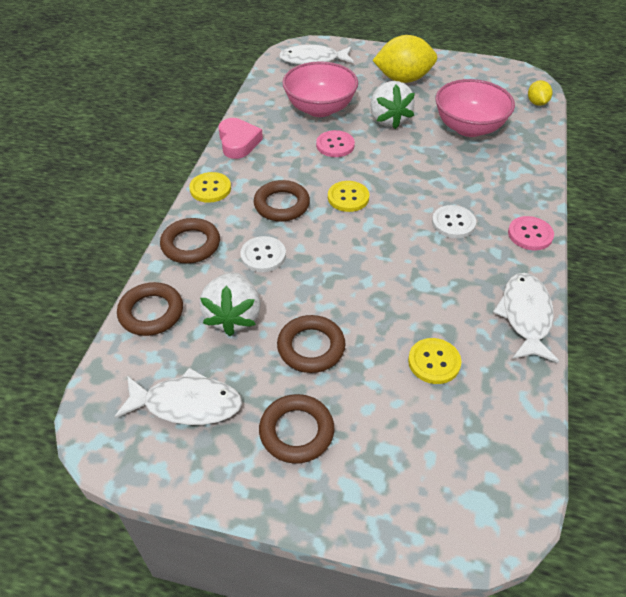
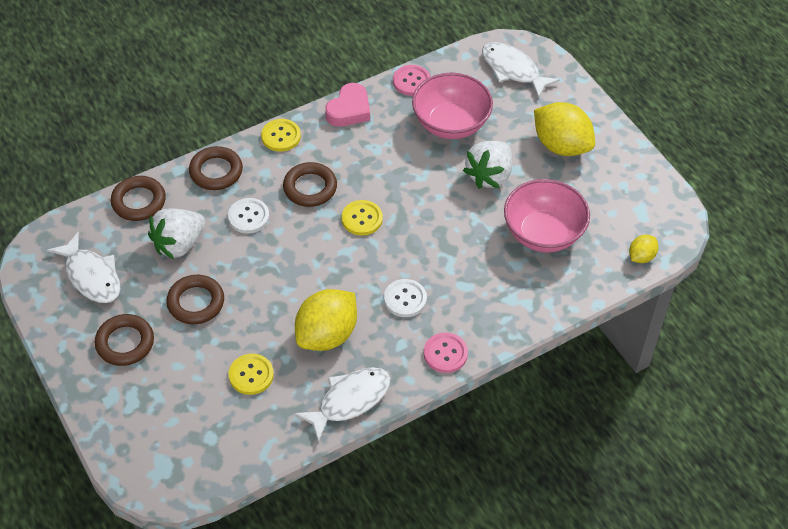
camera: 45 degrees right, 5 degrees up
pink button [316,130,355,157] -> pink button moved to [393,65,431,96]
none -> yellow lemon [295,289,357,351]

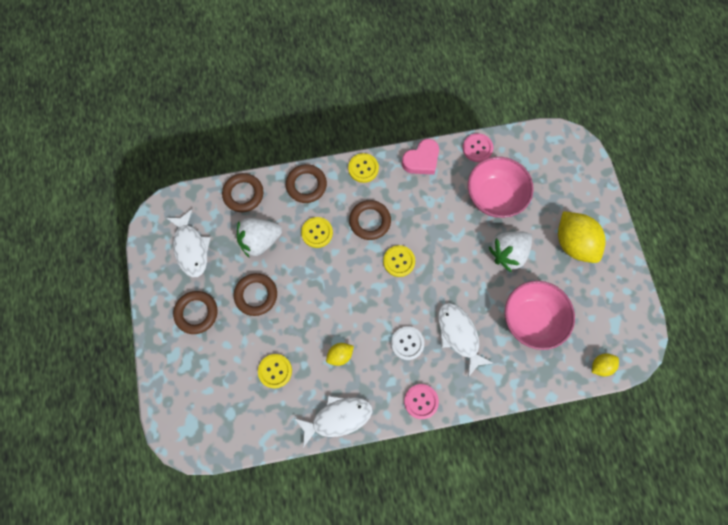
camera: 20 degrees right, 20 degrees up
white button [228,198,269,233] -> yellow button [301,217,333,248]
yellow lemon [295,289,357,351] -> yellow lemon [326,343,354,366], size x0.50
white fish [482,42,560,98] -> white fish moved to [438,303,493,377]

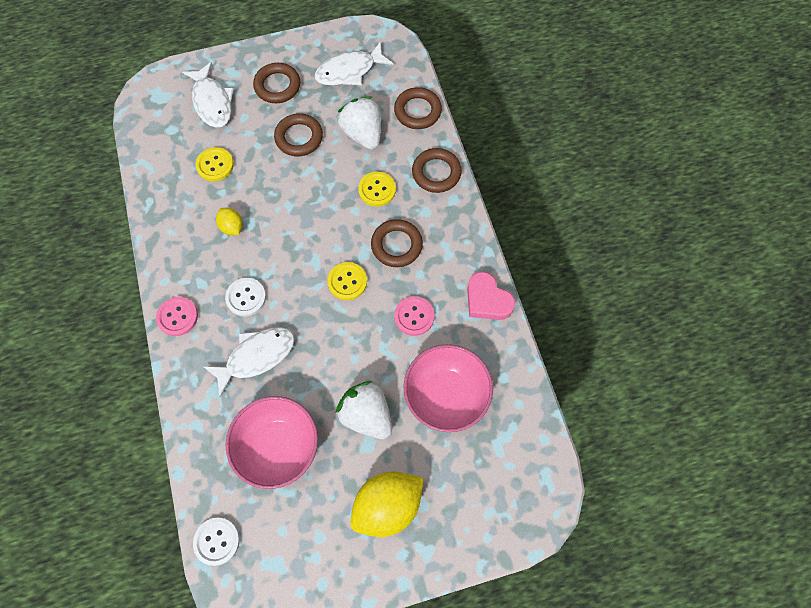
camera: 85 degrees right, 5 degrees down
white fish [294,395,372,448] -> white fish moved to [182,62,234,128]
yellow button [348,153,379,183] -> none
pink button [463,133,493,162] -> pink button moved to [394,296,434,336]
yellow lemon [592,353,619,376] -> white button [193,518,240,566]

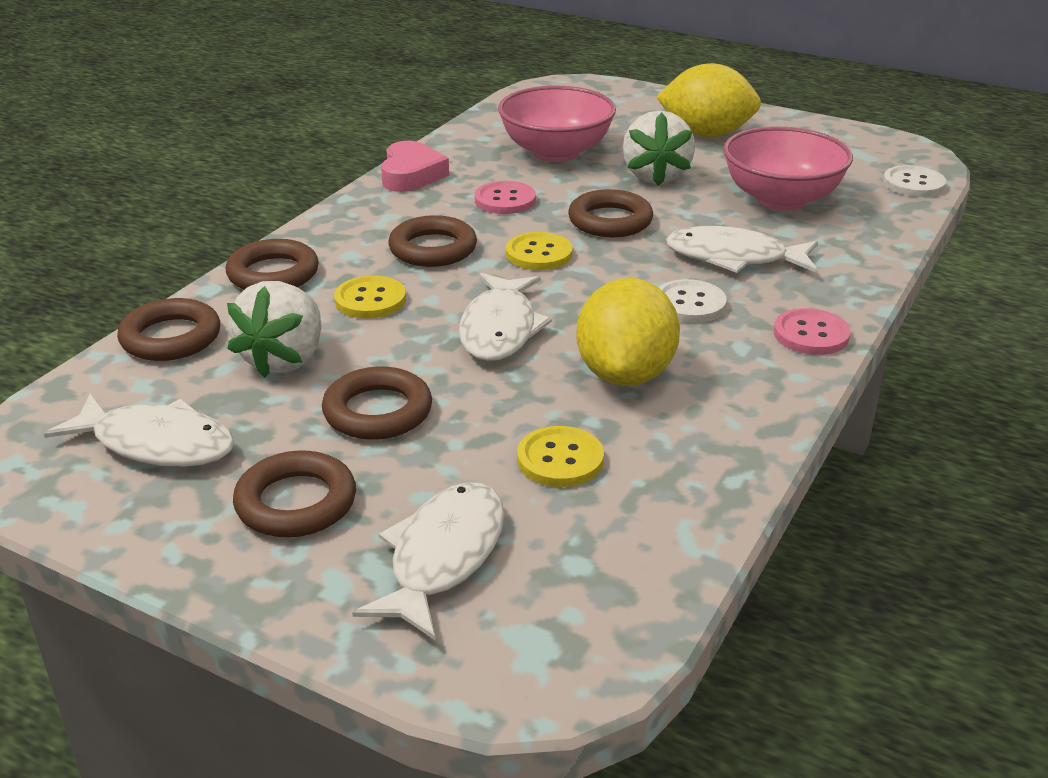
camera: 135 degrees left, 35 degrees down
yellow lemon [216,208,243,235] -> yellow lemon [576,278,680,386], size x2.01
none -> white fish [459,273,552,361]
none -> brown ring [568,189,653,237]

